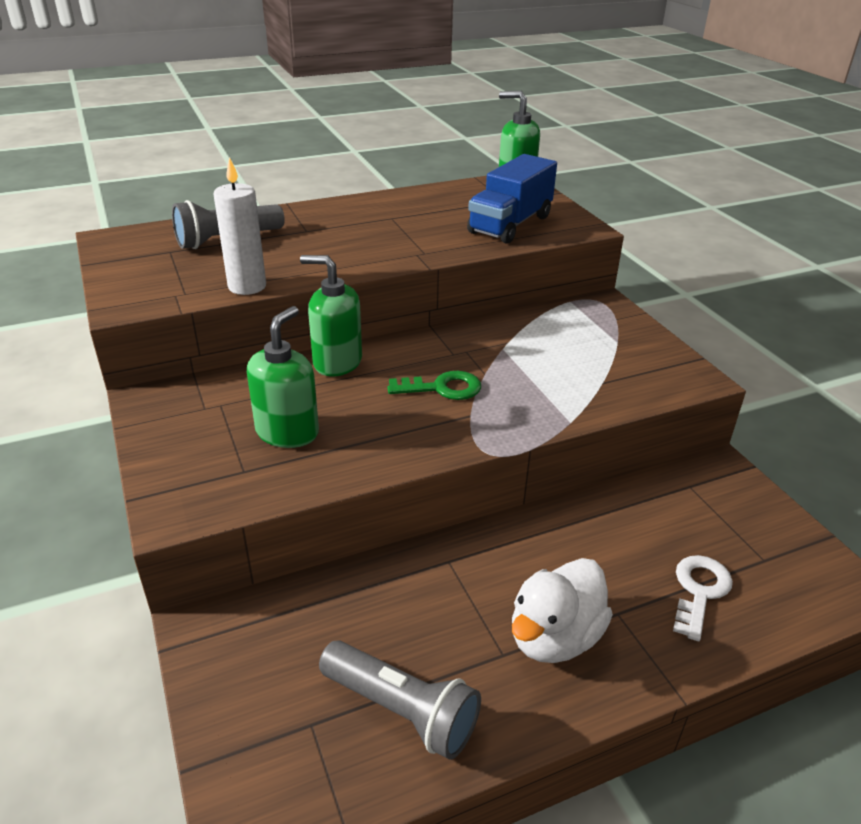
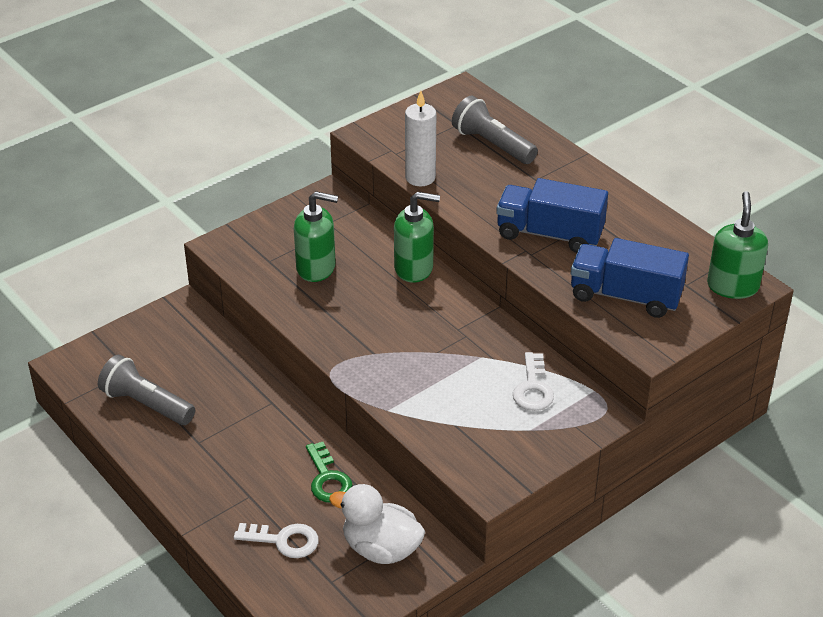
camera: 75 degrees right, 5 degrees up
green soap dispenser [300,255,362,377] -> green soap dispenser turned 90 degrees clockwise [394,192,440,283]
grey flashlight [319,640,481,760] -> grey flashlight turned 105 degrees clockwise [98,355,195,425]
green key [387,371,481,400] -> green key moved to [306,442,352,503]
white duck [512,558,613,663] -> white duck moved to [329,484,425,564]
none -> blue truck [496,178,608,253]
none -> white key [513,352,554,411]

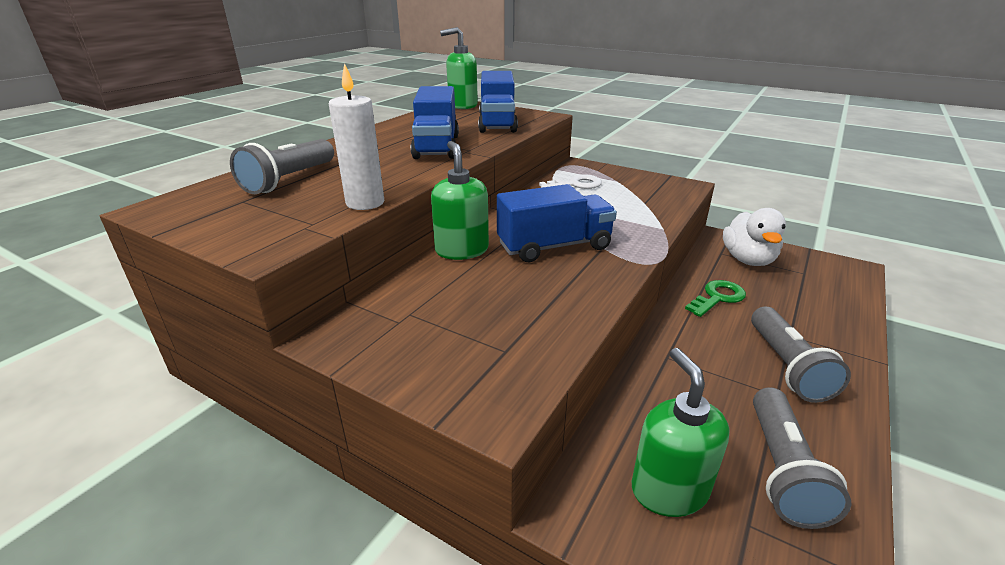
camera: 110 degrees left, 10 degrees down
white key [234,523,319,558] -> none
green soap dispenser [294,191,338,282] -> green soap dispenser moved to [632,348,730,517]
none -> blue truck [497,184,617,262]
none -> grey flashlight [751,307,851,403]

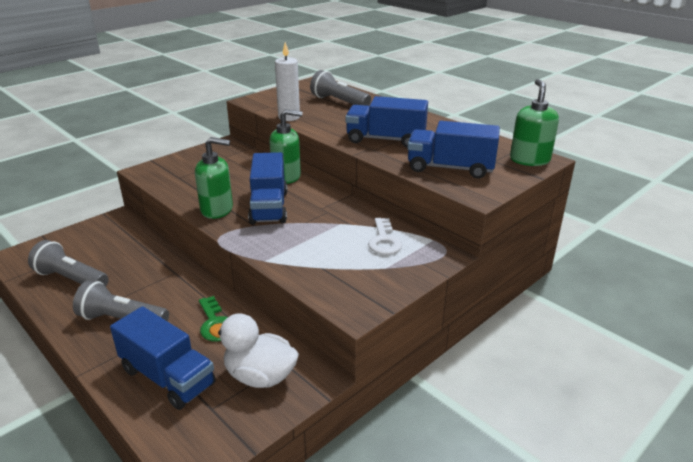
camera: 105 degrees right, 0 degrees up
green soap dispenser [632,348,730,517] -> green soap dispenser moved to [195,137,233,219]
none -> blue truck [110,306,216,410]

